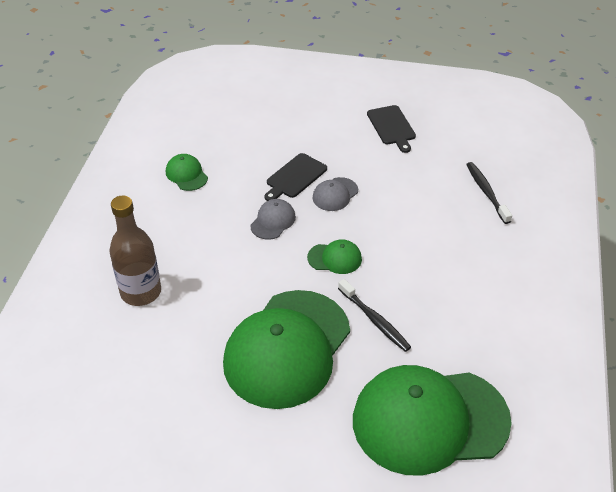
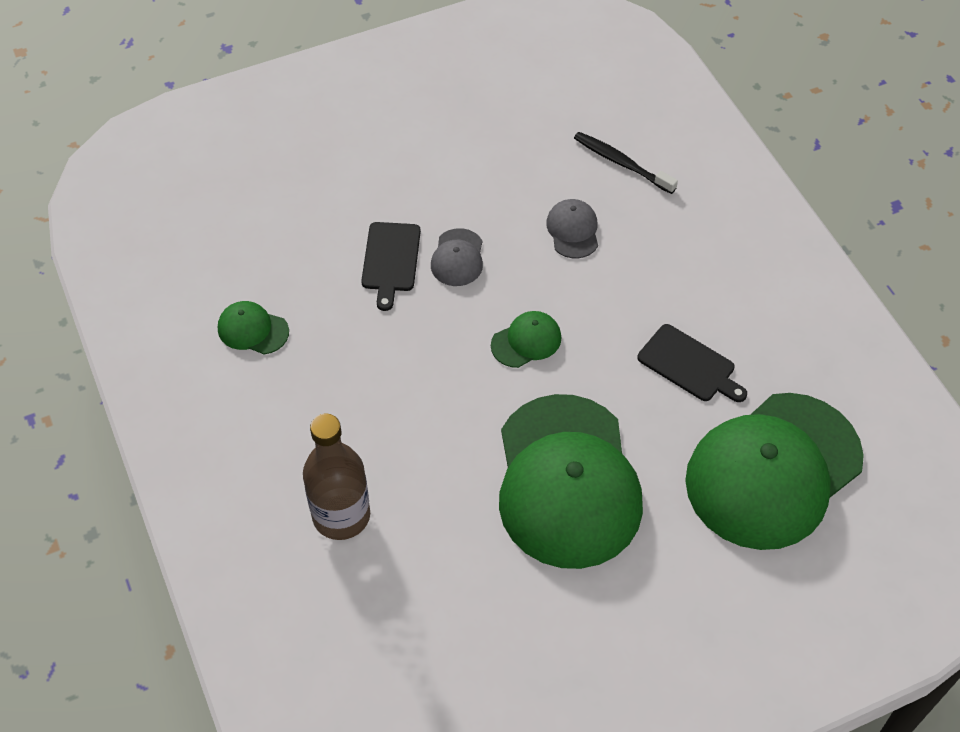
camera: 35 degrees left, 10 degrees up
grey cap [250,199,296,240] -> grey cap moved to [546,199,598,258]
black toothbrush [338,279,411,352] -> none
black cutting board [367,105,416,153] -> black cutting board moved to [637,324,747,402]

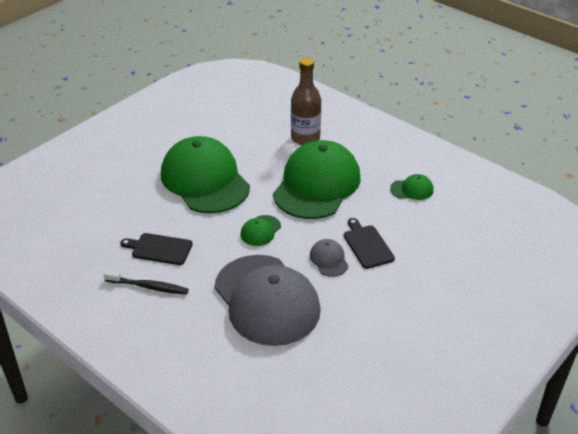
camera: 155 degrees right, 15 degrees down
grey cap [546,199,598,258] -> grey cap [214,255,321,346], size x2.46
black toothbrush [574,132,678,194] -> black toothbrush moved to [104,270,189,295]
green cap [685,393,864,550] -> green cap moved to [273,140,361,219]

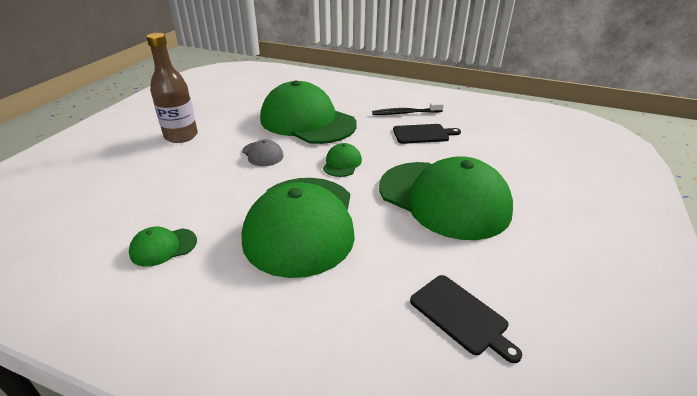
camera: 160 degrees right, 5 degrees down
grey cap [214,255,321,346] -> green cap [260,81,357,144]
brown bottle [291,58,321,145] -> brown bottle moved to [146,33,198,143]
black cutting board [344,218,395,269] -> black cutting board moved to [410,275,522,363]

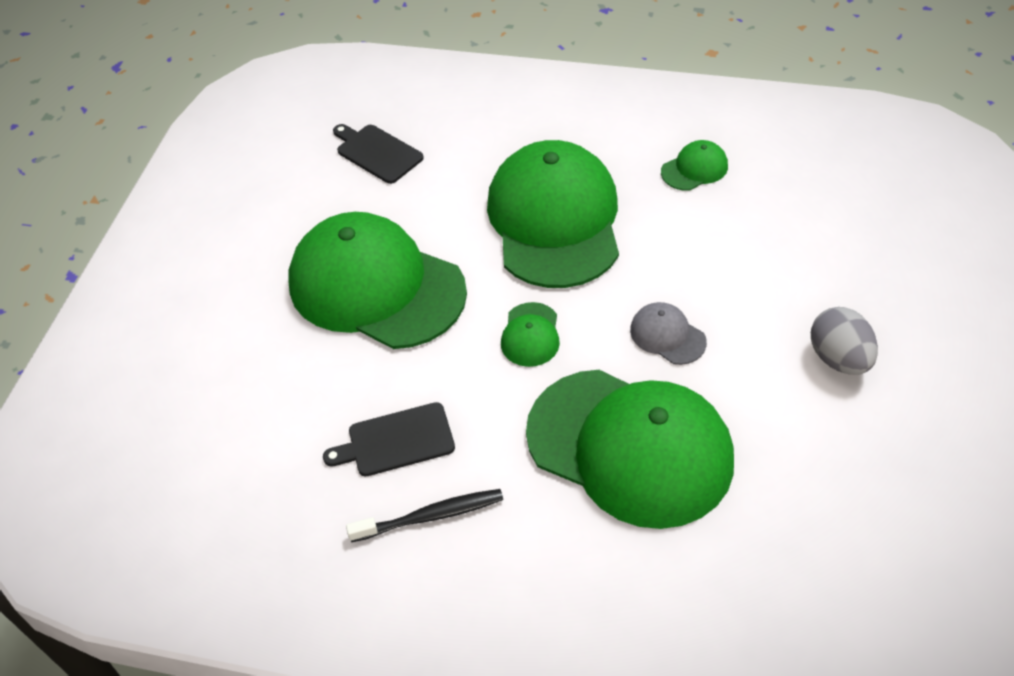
camera: 175 degrees right, 15 degrees up
brown bottle [146,33,198,143] -> grey egg [811,307,878,375]

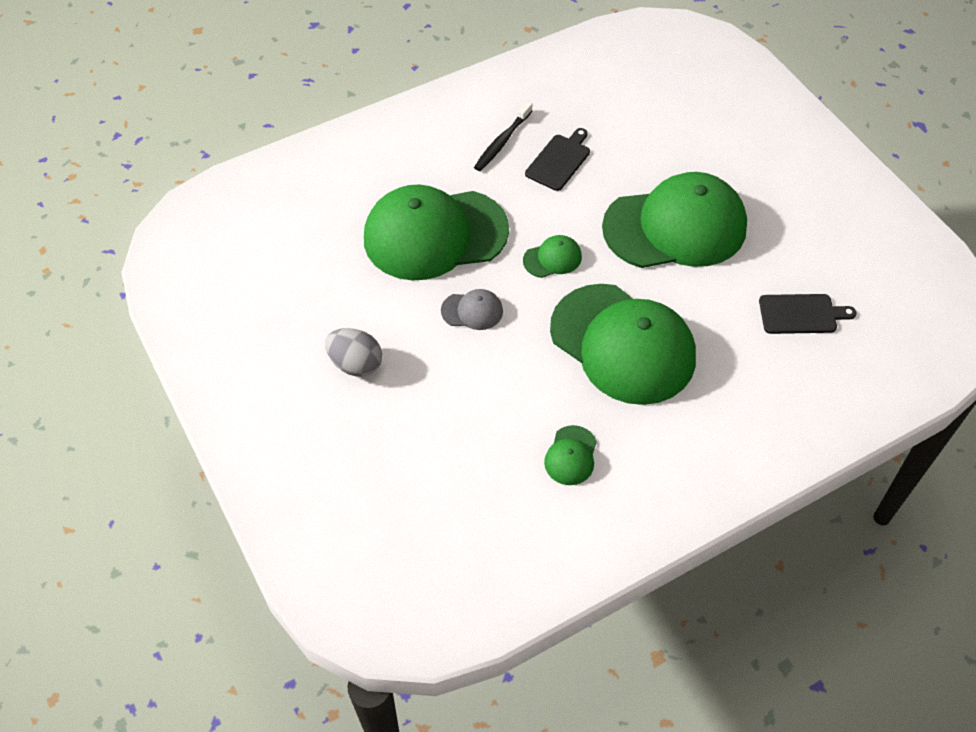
camera: 135 degrees right, 5 degrees up
green cap [501,302,560,367] -> green cap turned 105 degrees clockwise [523,235,582,278]

